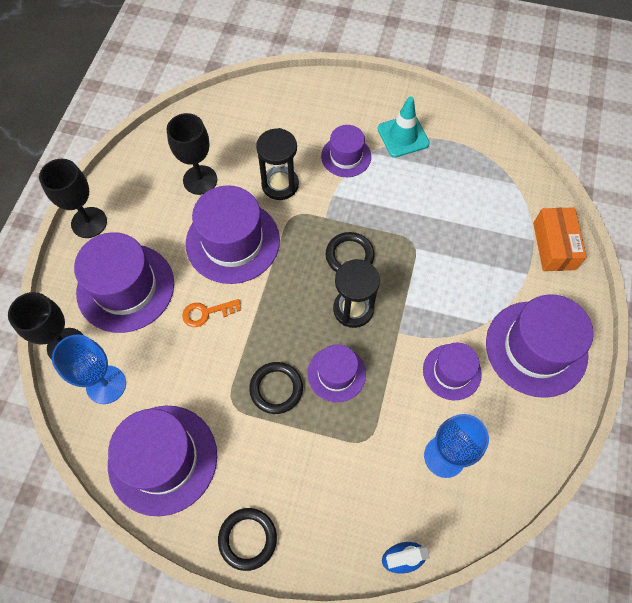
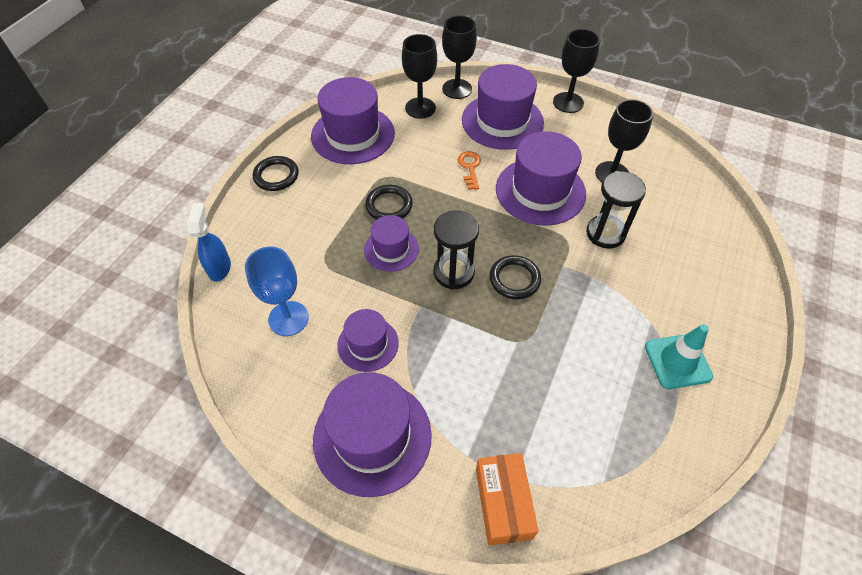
camera: 100 degrees right, 10 degrees down
blue goblet [52,334,126,404] -> black goblet [402,34,437,119]
purple hat [321,125,371,177] -> none
orange box [533,207,587,271] -> orange box turned 75 degrees clockwise [476,453,539,545]

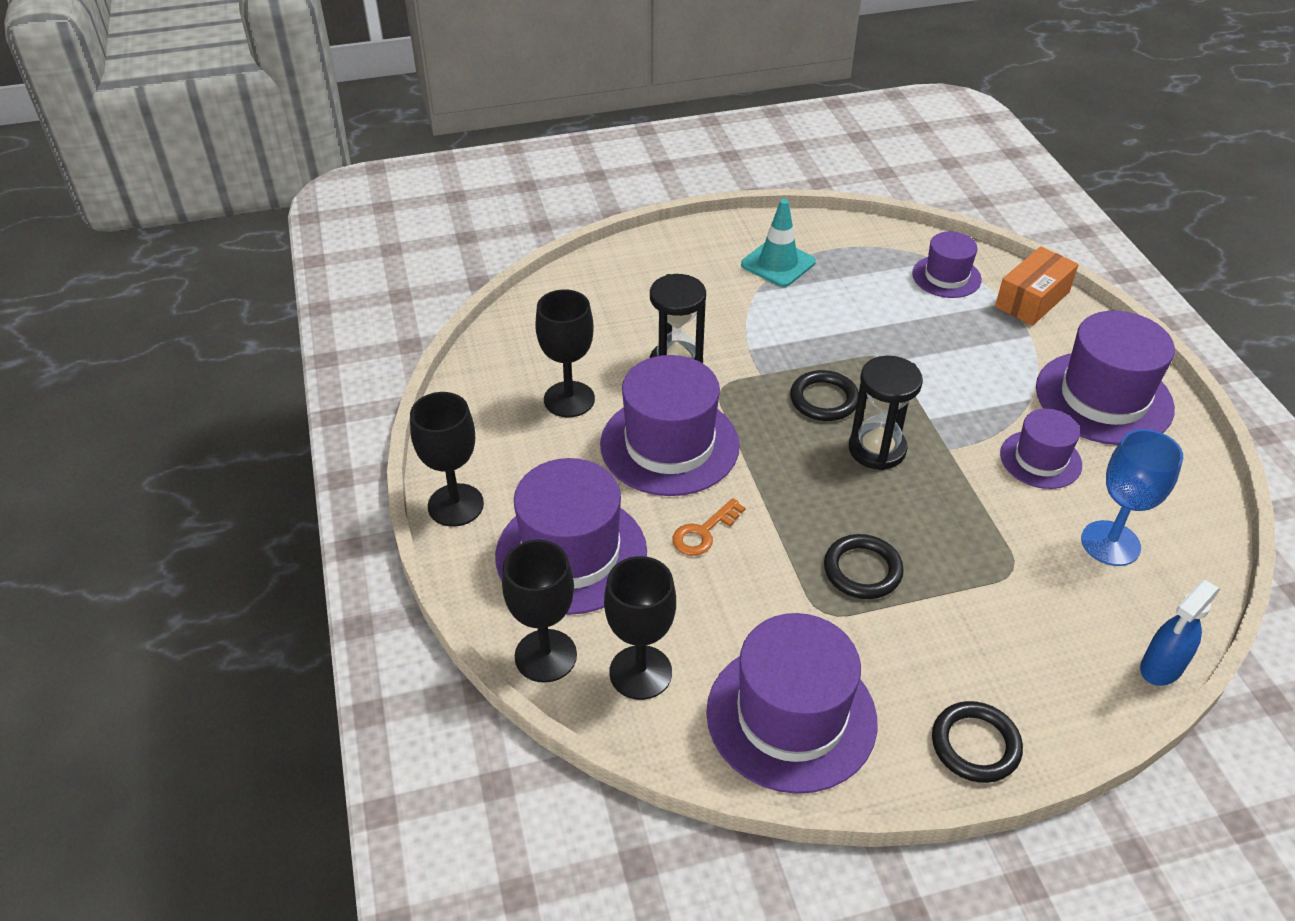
camera: 130 degrees left, 10 degrees down
purple hat [364,215,419,272] -> purple hat moved to [912,231,982,298]

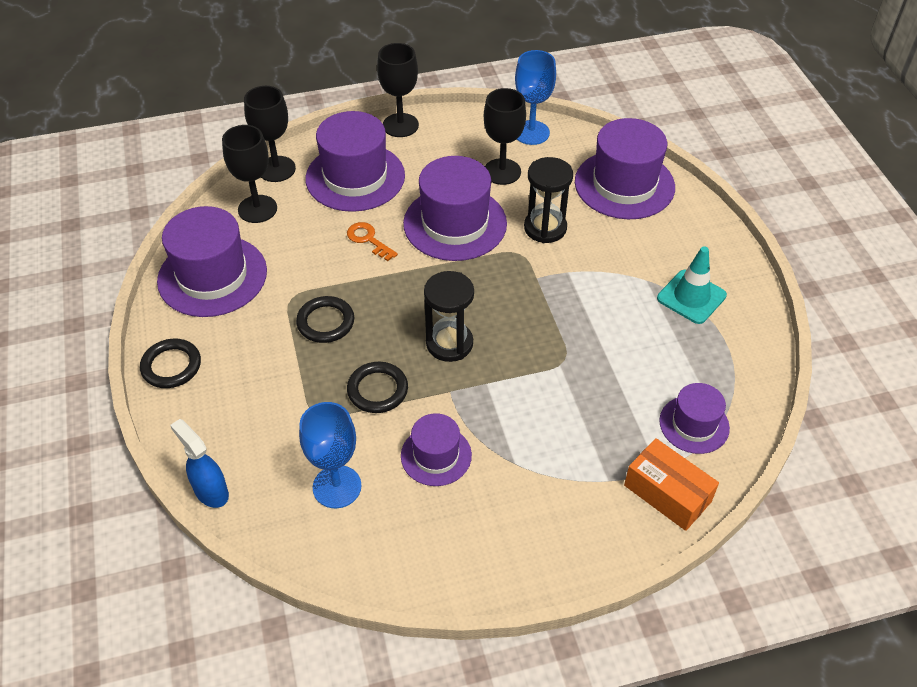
camera: 90 degrees right, 5 degrees up
black ring [790,370,859,421] -> black ring moved to [347,362,408,413]
purple hat [1036,311,1175,445] -> purple hat moved to [575,118,675,219]
none -> blue goblet [515,50,556,145]

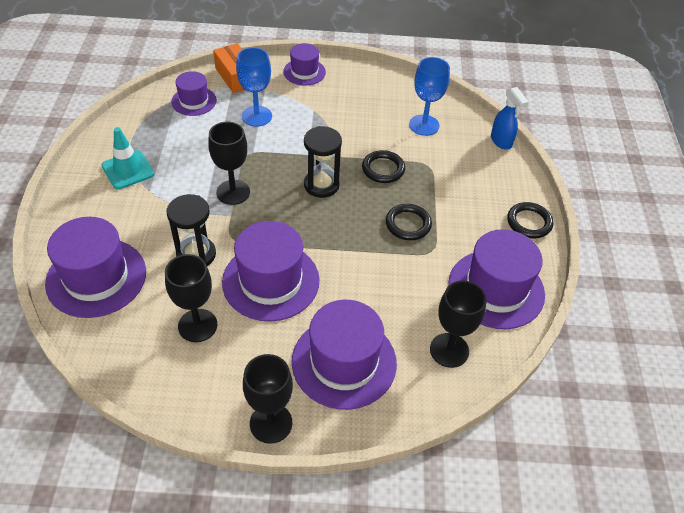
camera: 165 degrees left, 0 degrees up
black goblet [244,86,296,182] -> black goblet moved to [208,122,250,205]
orange key [347,222,398,261] -> none
purple hat [401,413,472,486] -> purple hat moved to [283,43,326,85]
blue goblet [515,50,556,145] -> blue goblet moved to [236,47,272,127]

